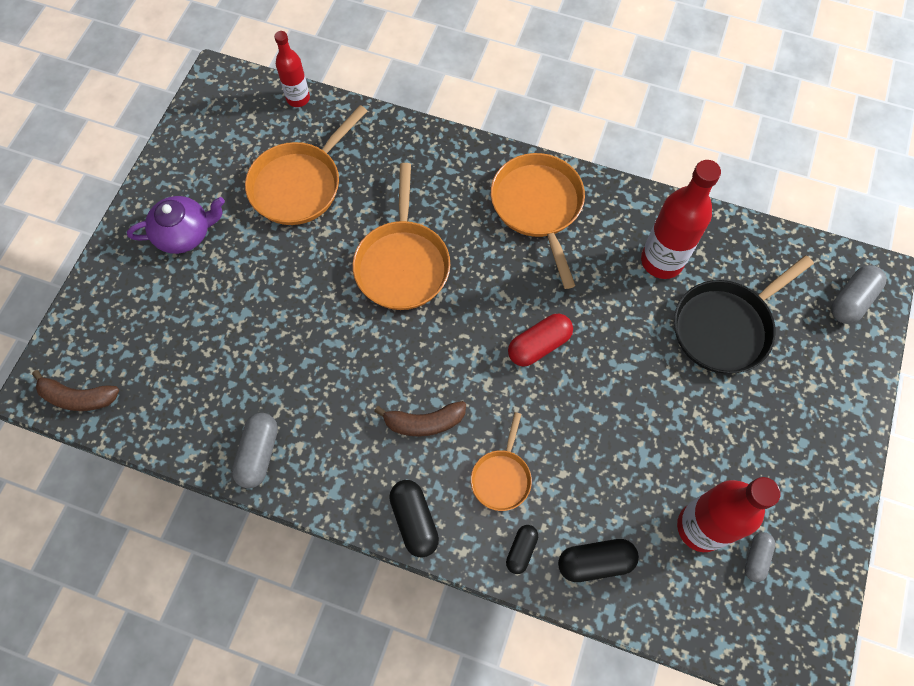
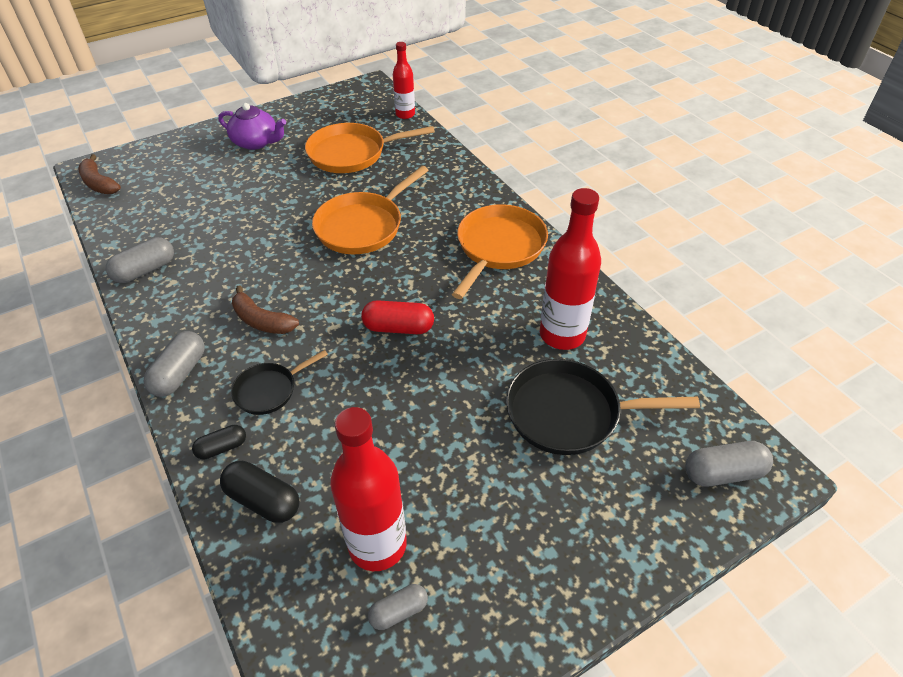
camera: 40 degrees right, 20 degrees down
black capsule [389,480,439,558] -> grey capsule [143,331,205,397]
orange pan [471,412,532,511] -> black pan [231,350,328,415]

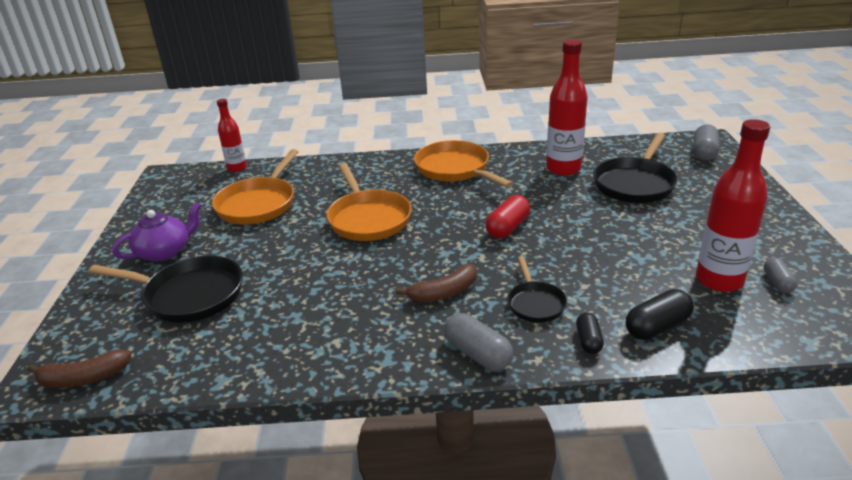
camera: 60 degrees left, 15 degrees down
grey capsule [106,237,174,283] -> none
none -> black pan [88,255,243,323]

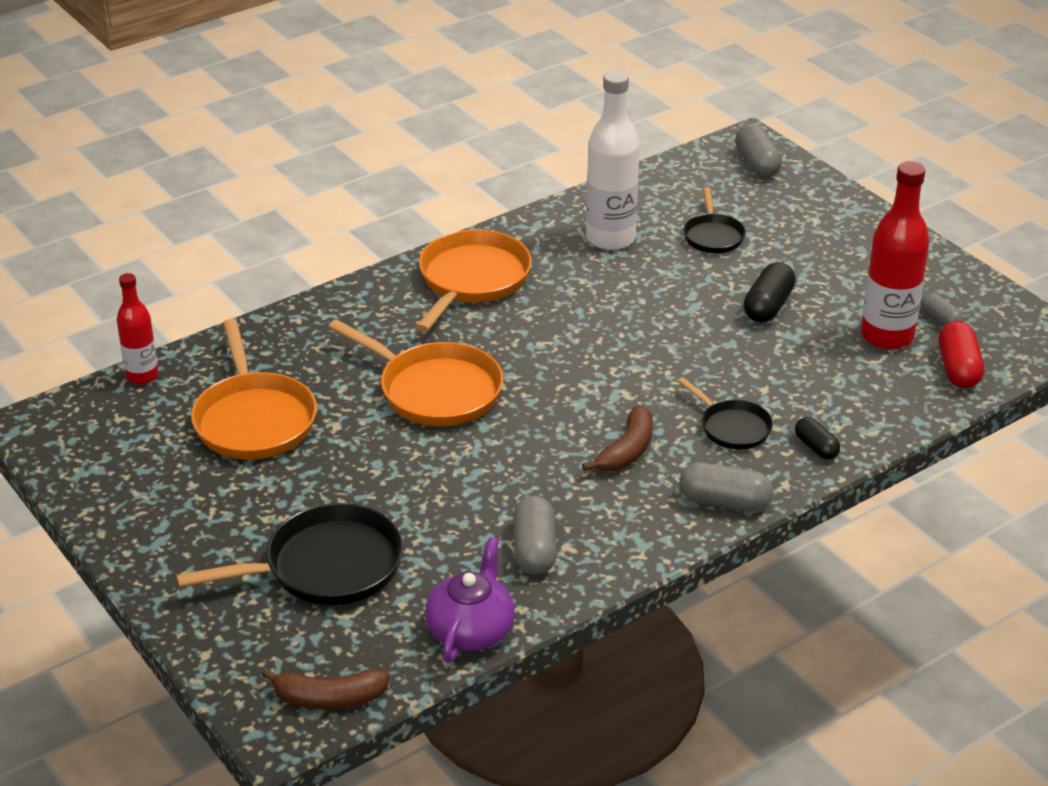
camera: 35 degrees left, 5 degrees up
brown banana [28,349,131,388] -> brown banana turned 45 degrees clockwise [261,668,390,709]
purple teapot [112,202,202,262] -> purple teapot moved to [425,537,515,663]
orange pan [414,140,513,188] -> orange pan turned 90 degrees clockwise [416,229,532,332]
red capsule [485,195,530,238] -> red capsule moved to [939,321,984,388]
red bottle [546,39,588,176] -> white bottle [586,70,640,250]
black pan [593,133,678,203] -> black pan [683,187,746,253], size x0.57
black capsule [626,289,694,340] -> black capsule moved to [744,262,796,323]
none -> grey capsule [513,495,557,575]

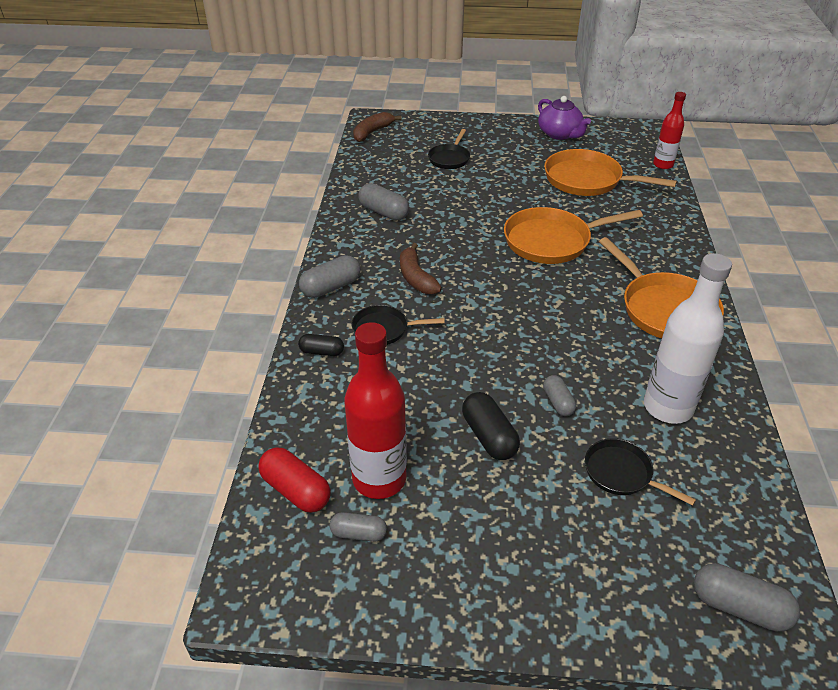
camera: 130 degrees right, 5 degrees up
black pan [176,503,403,605] -> black pan [428,129,470,169], size x0.57
purple teapot [425,537,515,663] -> purple teapot moved to [538,96,591,140]
none -> grey capsule [543,375,576,416]

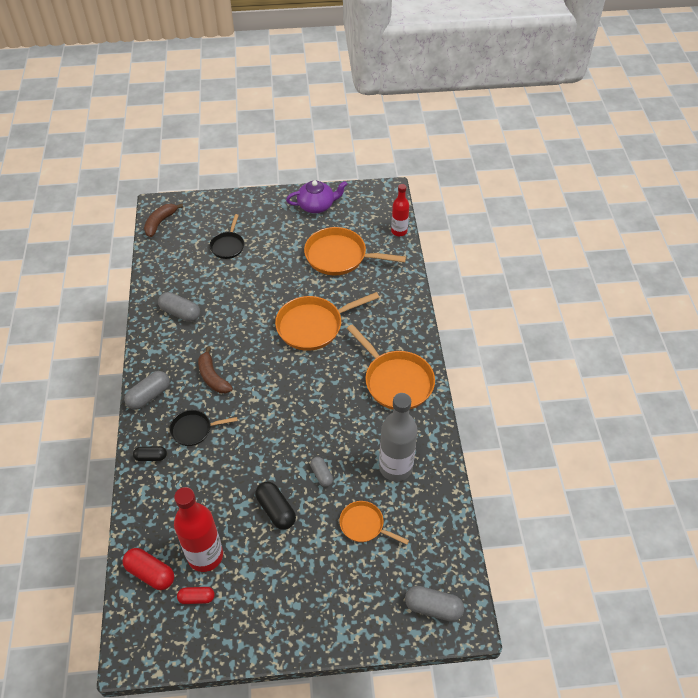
camera: 10 degrees left, 10 degrees up
grey capsule [330,512,387,542] -> red capsule [177,587,215,604]
purple teapot [538,96,591,140] -> purple teapot turned 60 degrees counterclockwise [286,180,347,213]
black pan [585,438,696,506] -> orange pan [339,501,409,545]
white bottle [644,253,732,424] -> grey bottle [379,393,418,482]

